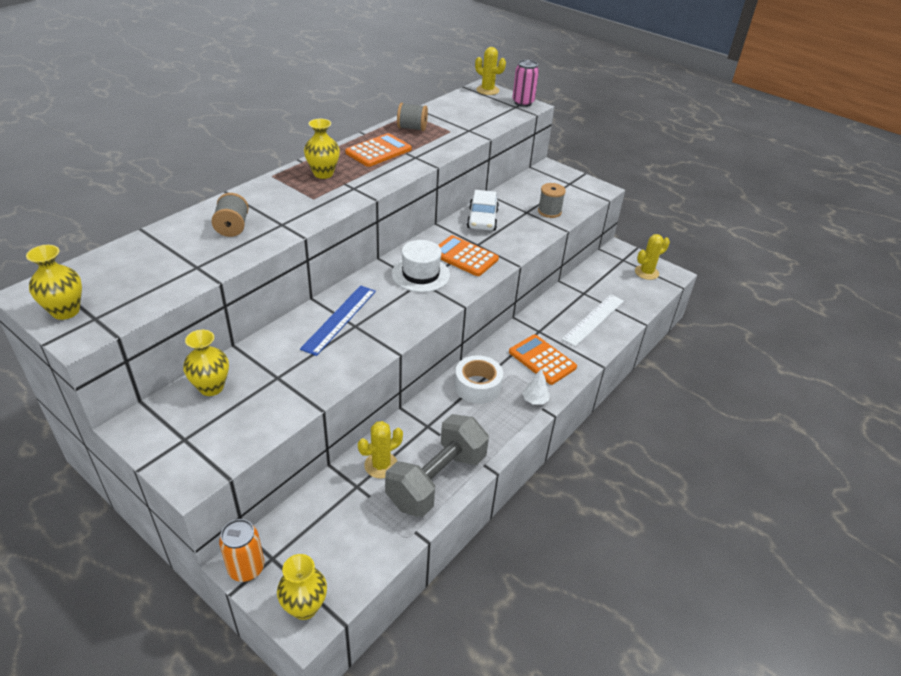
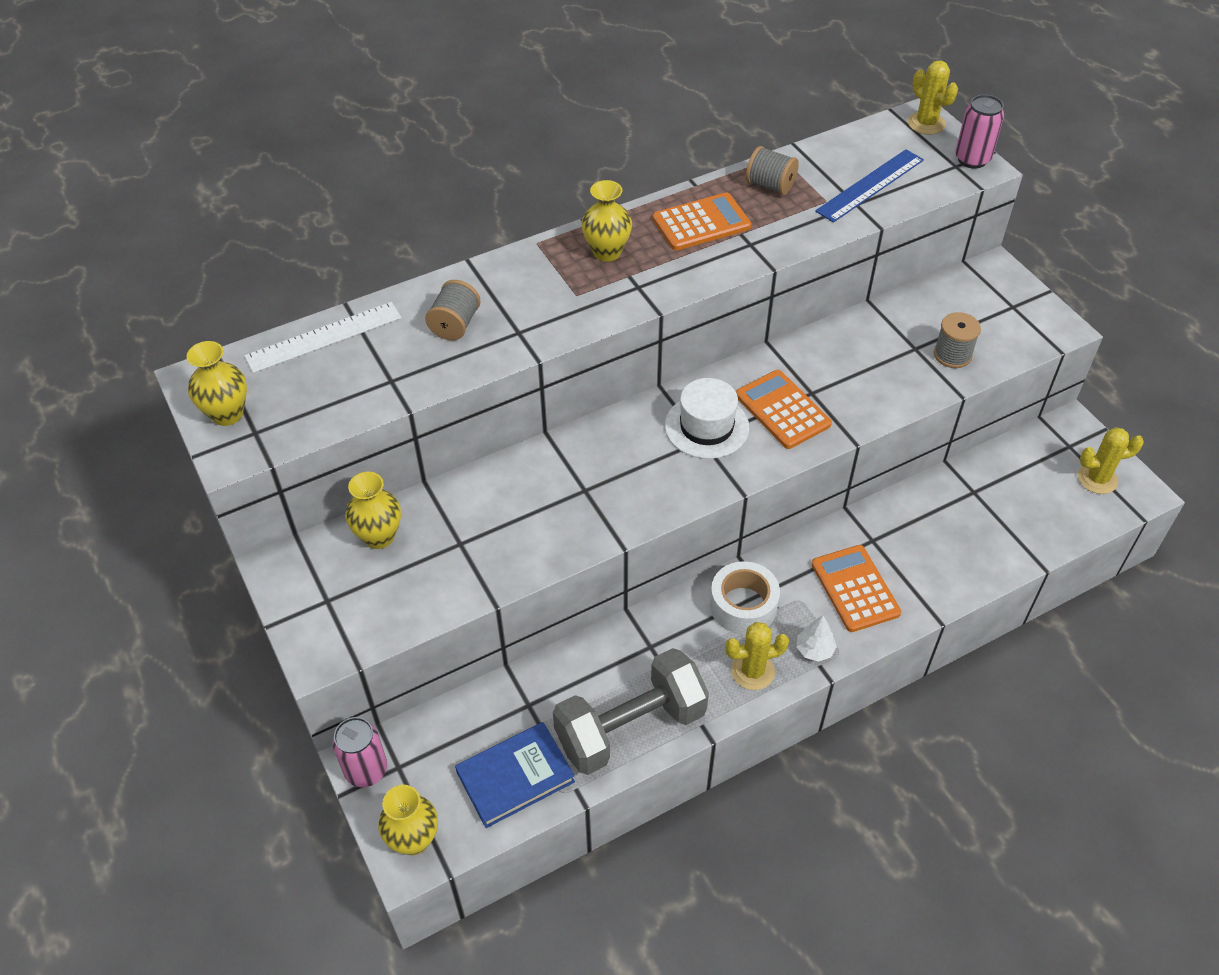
camera: 25 degrees right, 10 degrees up
orange can [219,519,264,582] -> pink can [332,717,387,787]
blue ruler [300,285,376,356] -> blue ruler moved to [815,149,924,223]
yellow cactus [358,421,403,479] -> yellow cactus moved to [725,622,789,690]
white car [467,190,499,231] -> none
white ruler [562,295,624,347] -> white ruler moved to [244,302,402,373]
none -> blue book [455,722,575,828]

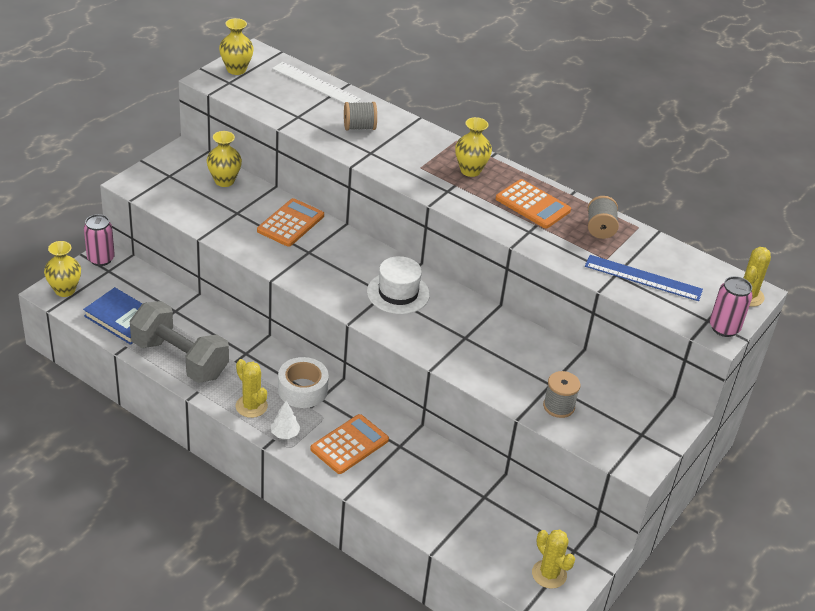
camera: 60 degrees right, 10 degrees down
orange calculator [736,370,832,449] -> orange calculator moved to [257,198,324,247]

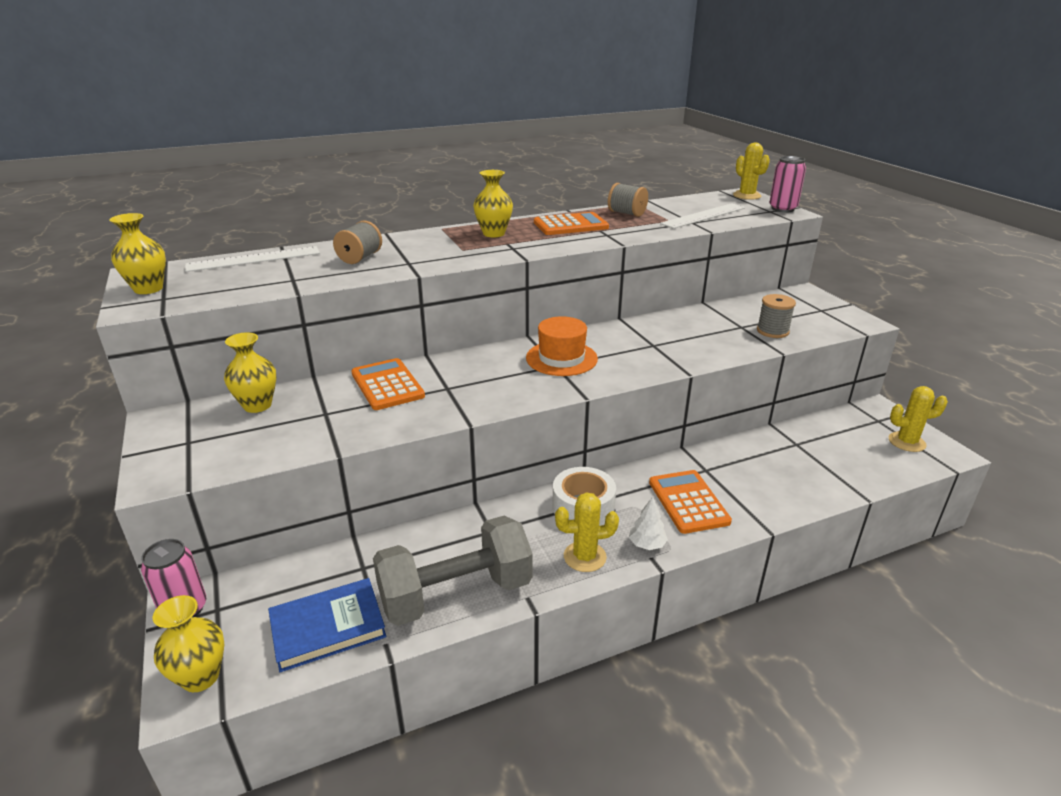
camera: 55 degrees left, 10 degrees down
white hat [367,256,430,314] -> orange hat [526,316,598,376]
blue ruler [585,255,703,301] -> white ruler [660,203,745,229]

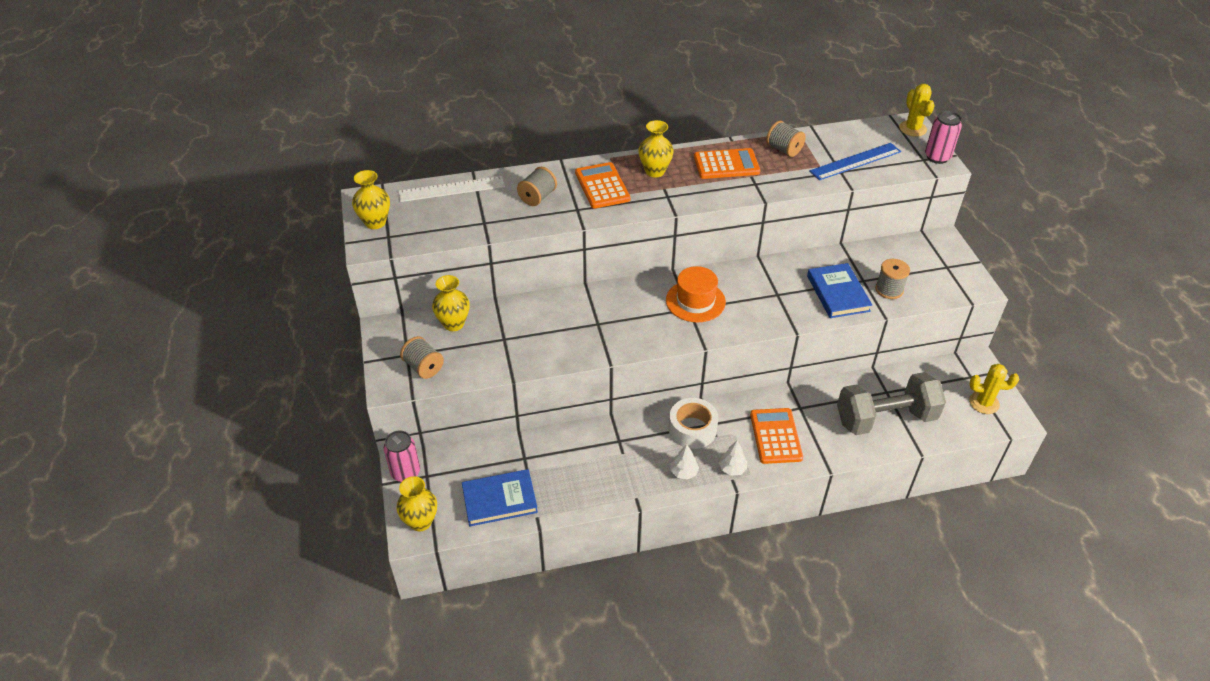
camera: 10 degrees right, 15 degrees up
orange calculator [351,358,425,410] -> orange calculator moved to [575,162,630,209]
grey dumbbell [373,516,533,626] -> grey dumbbell moved to [837,372,946,435]
yellow cactus [555,492,619,572] -> white tree [671,444,699,479]
white ruler [660,203,745,229] -> blue ruler [809,143,901,180]
none -> grey spool [400,336,444,379]
none -> blue book [807,263,872,318]

